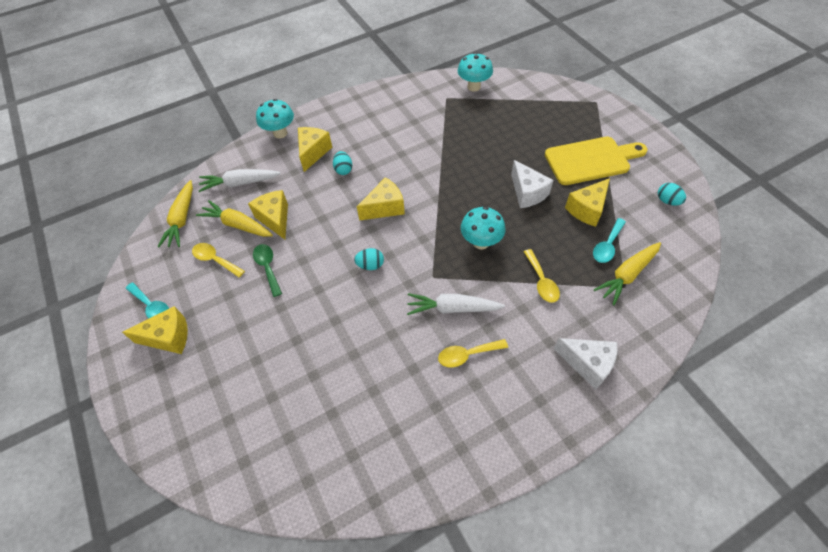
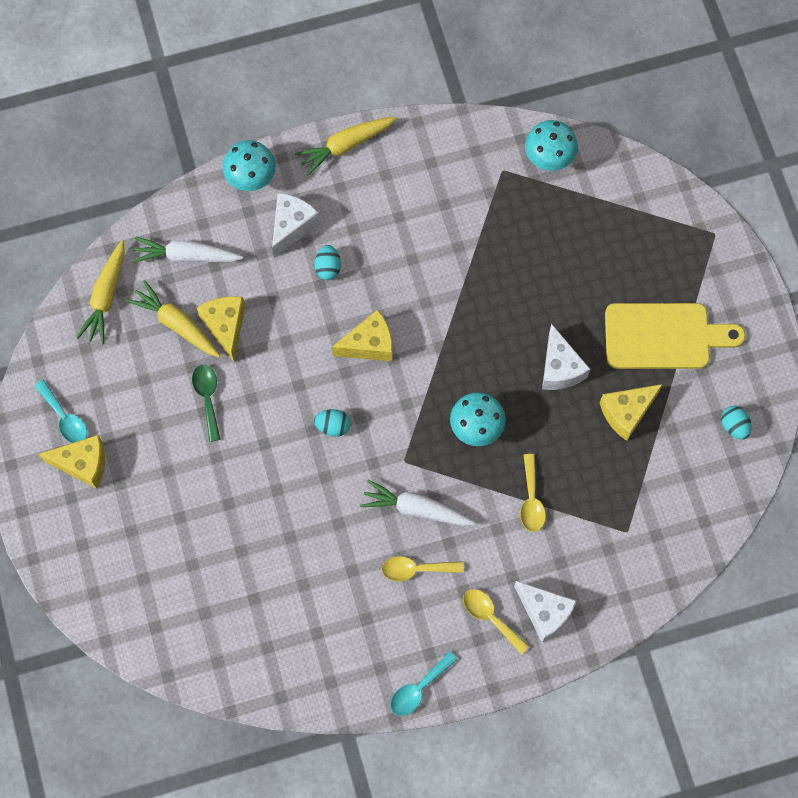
camera: 10 degrees right, 15 degrees up
yellow spoon [192,243,245,277] -> yellow spoon moved to [463,589,529,655]
yellow cheese [298,127,332,172] -> white cheese [272,193,320,258]
turquoise spoon [593,218,626,263] -> turquoise spoon moved to [390,651,457,716]
yellow carrot [594,242,661,305] -> yellow carrot moved to [295,116,397,176]

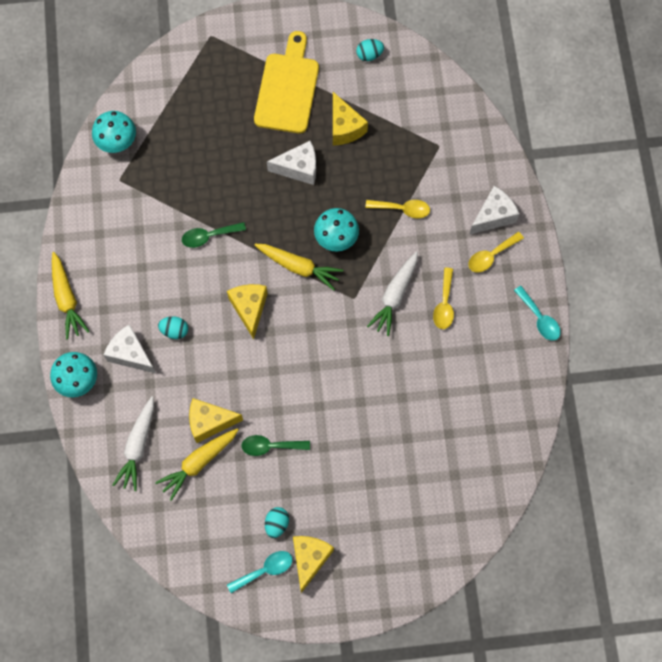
camera: 80 degrees left, 0 degrees up
yellow carrot [76,240,125,344] -> yellow carrot moved to [255,244,343,290]
turquoise egg [314,409,350,437] -> turquoise egg moved to [265,507,289,538]
none -> green spoon [182,222,246,248]

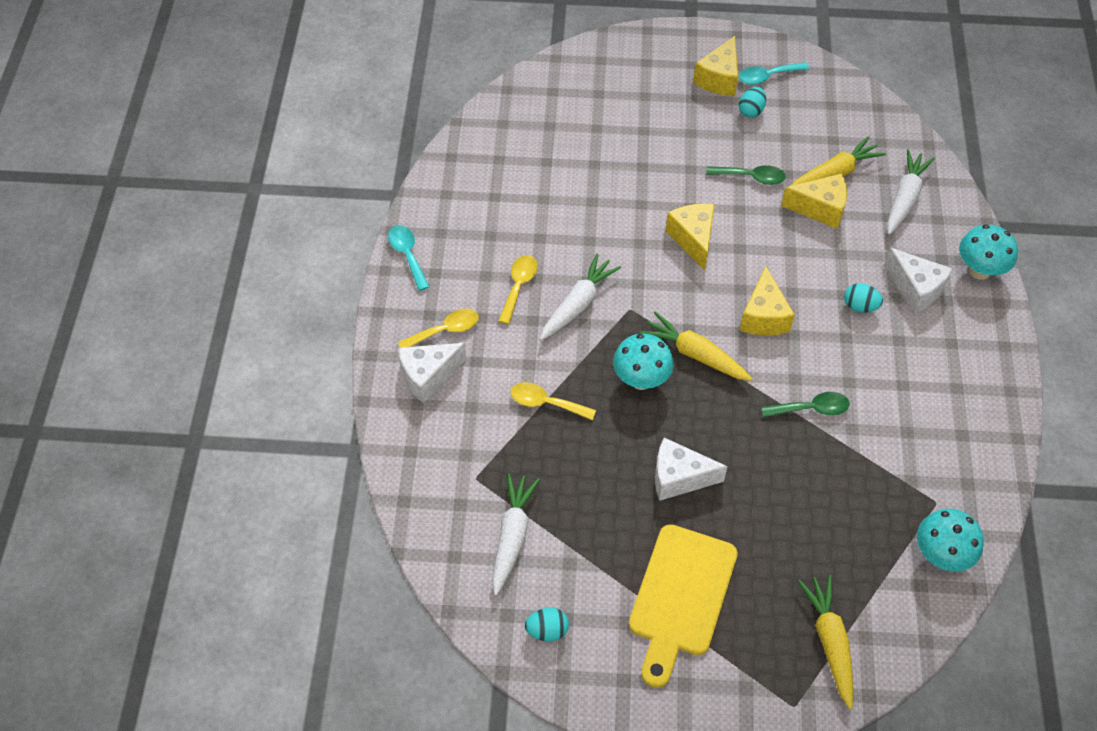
camera: 170 degrees left, 15 degrees down
yellow carrot [52,252,90,340] -> yellow carrot moved to [798,575,853,709]
yellow cheese [333,92,368,145] -> yellow cheese moved to [666,203,715,271]
none -> white carrot [492,473,540,595]

